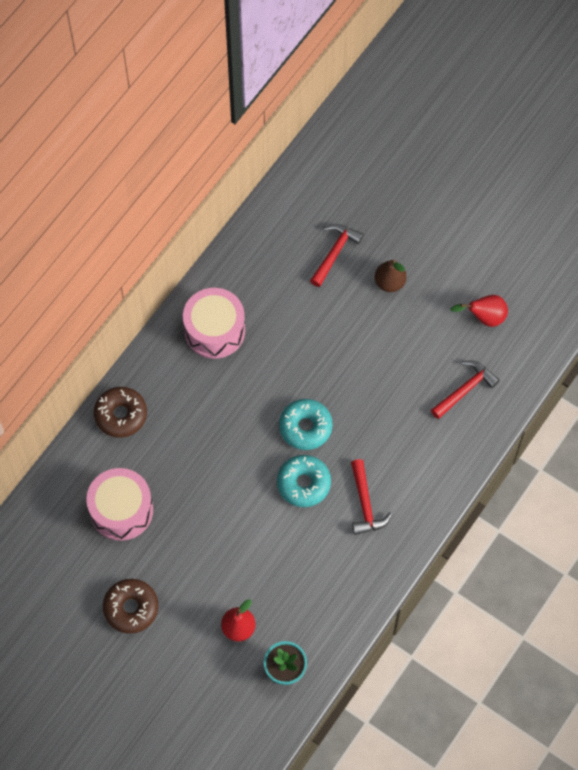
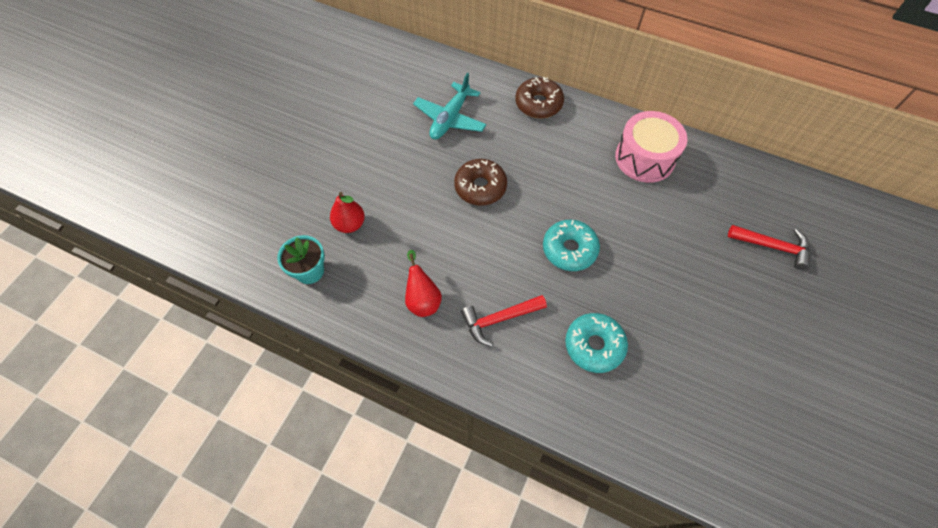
camera: 80 degrees right, 5 degrees down
pink drum [86,468,153,541] -> turquoise plane [413,73,486,140]
brown donut [103,579,158,634] -> brown donut moved to [454,159,507,206]
turquoise donut [277,455,331,507] -> turquoise donut moved to [565,313,628,373]
brown pear [375,260,407,292] -> none
red hammer [431,360,500,419] -> none
red pear [450,295,508,327] -> red pear moved to [405,250,442,317]

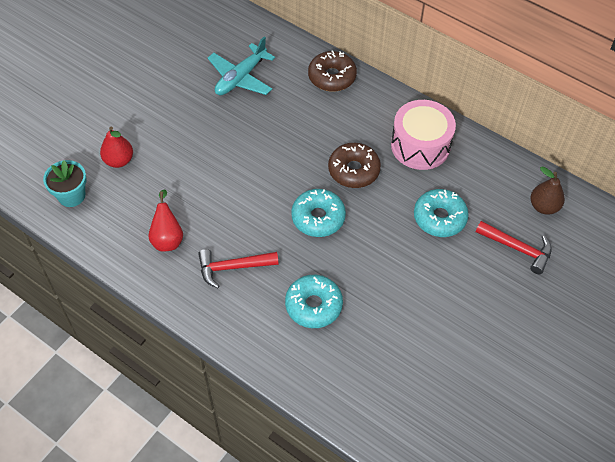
camera: 10 degrees right, 5 degrees down
brown donut [454,159,507,206] -> brown donut moved to [328,143,381,188]
none -> turquoise donut [414,189,469,237]
none -> brown pear [531,166,565,215]

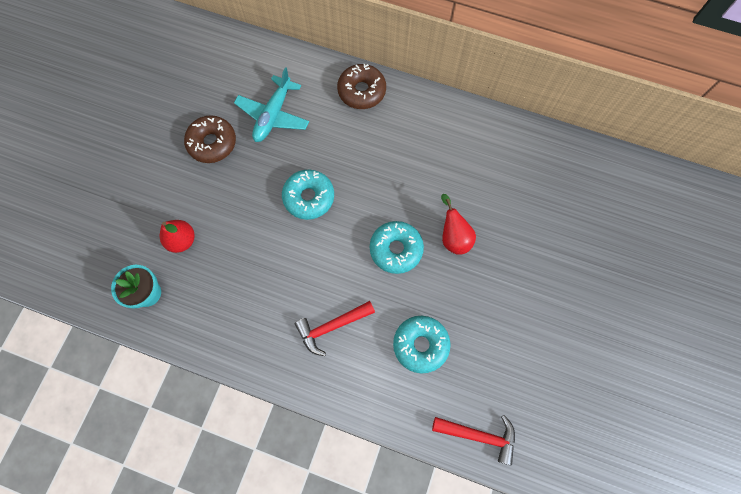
camera: 15 degrees left, 15 degrees up
red pear [148,190,183,252] -> red pear moved to [441,194,476,255]
brown donut [328,143,381,188] -> brown donut moved to [184,115,236,163]
pink drum [391,100,456,170] -> none
turquoise donut [414,189,469,237] -> turquoise donut moved to [282,170,334,220]
red hammer [476,221,552,274] -> red hammer moved to [432,415,515,465]
brown pear [531,166,565,215] -> none

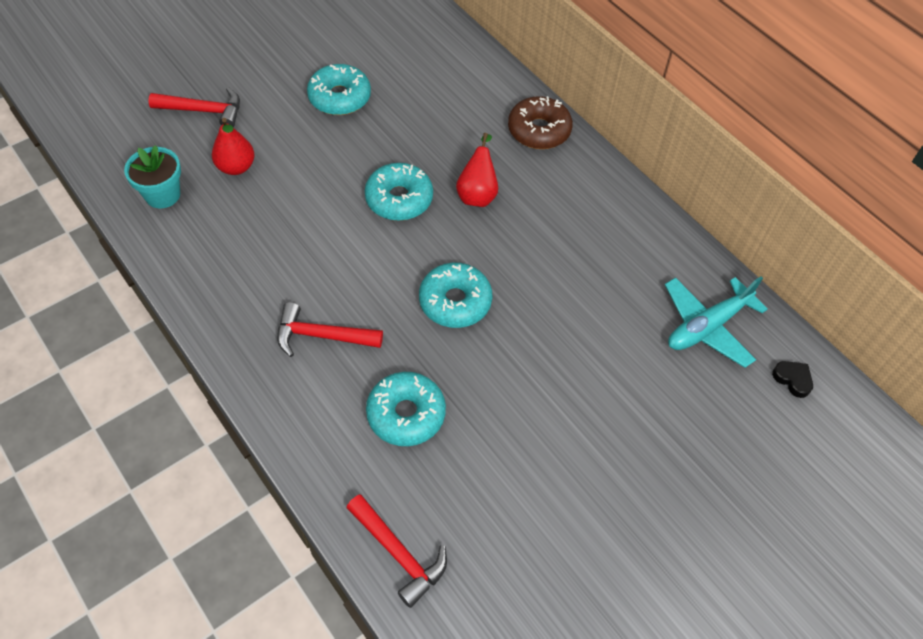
camera: 30 degrees right, 15 degrees down
brown donut [184,115,236,163] -> turquoise donut [307,64,371,115]
turquoise plane [234,67,309,142] -> turquoise plane moved to [665,276,767,368]
red pear [441,194,476,255] -> red pear moved to [456,133,498,207]
none -> red hammer [148,87,240,127]
none -> black heart [772,361,813,398]

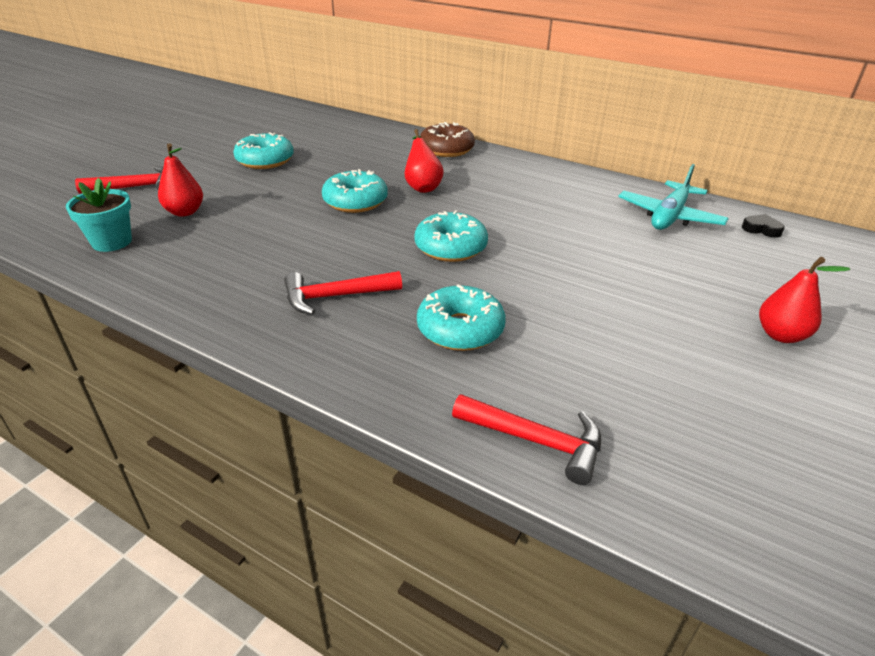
camera: 20 degrees left, 20 degrees down
none -> red pear [759,257,850,343]

